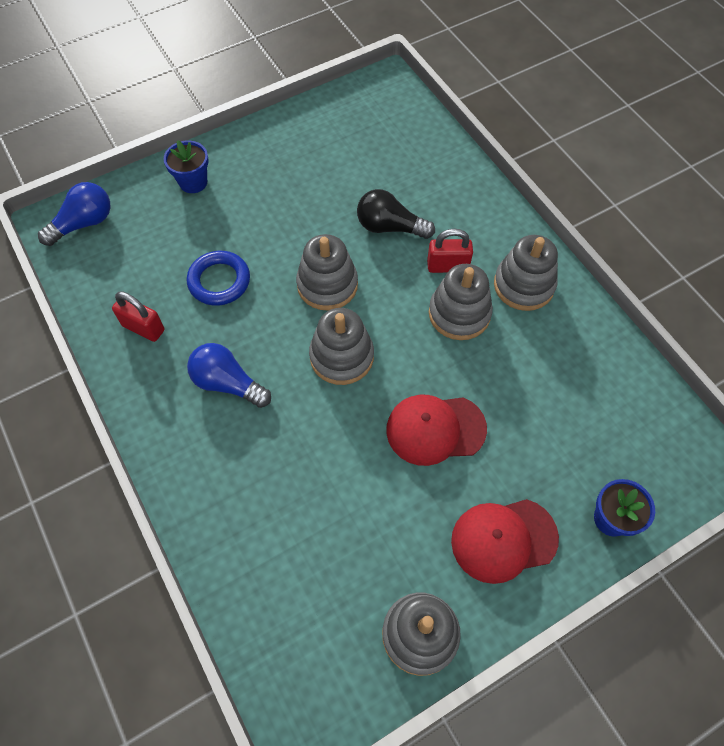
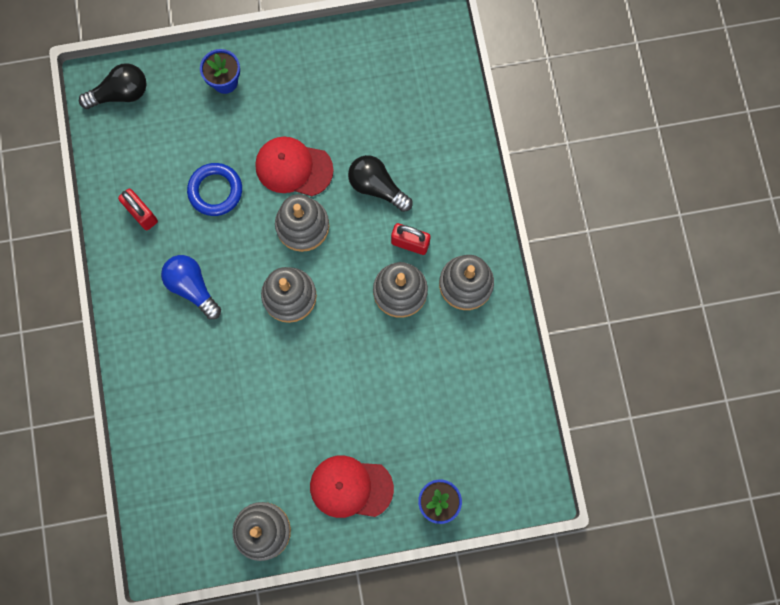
camera: 20 degrees right, 15 degrees up
blue light bulb [38,182,111,246] -> black light bulb [79,63,147,109]
red cap [386,394,487,466] -> red cap moved to [255,137,334,196]

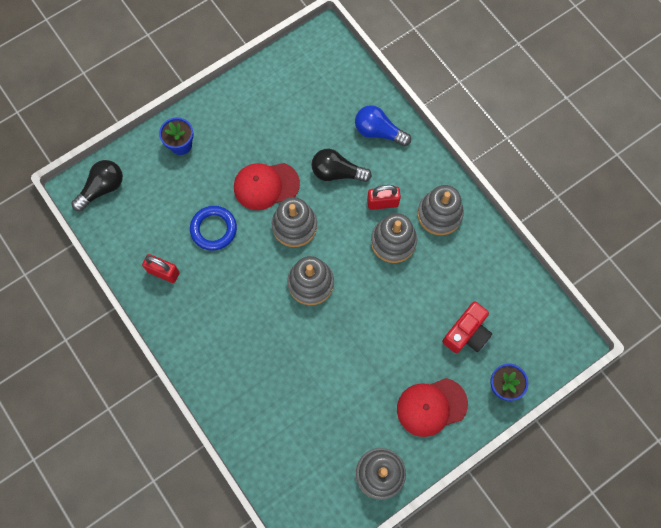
camera: 25 degrees left, 5 degrees down
blue light bulb [161,255,221,319] -> blue light bulb moved to [355,105,411,146]
none -> red camera [442,302,492,353]

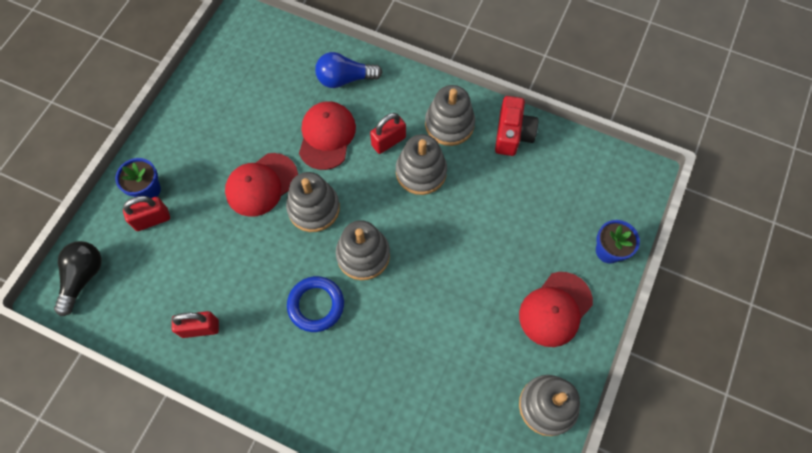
camera: 30 degrees left, 5 degrees down
blue ring [190,206,237,251] -> blue ring moved to [287,276,344,332]
black light bulb [311,149,372,182] -> red cap [299,101,356,170]
red camera [442,302,492,353] -> red camera moved to [495,96,538,156]
none -> red padlock [123,196,170,231]

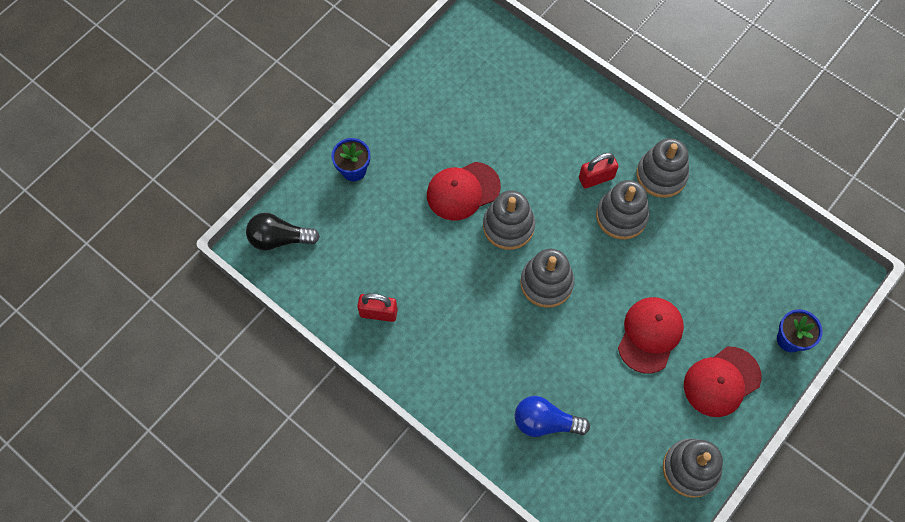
camera: 15 degrees right, 0 degrees up
black light bulb [54,241,102,316] -> black light bulb turned 120 degrees counterclockwise [246,213,320,251]
red padlock [123,196,170,231] -> none
blue ring [287,276,344,332] -> none
red cap [299,101,356,170] -> red cap moved to [618,297,684,373]
blue light bulb [315,52,383,88] -> blue light bulb moved to [515,396,590,437]
red camera [495,96,538,156] -> none

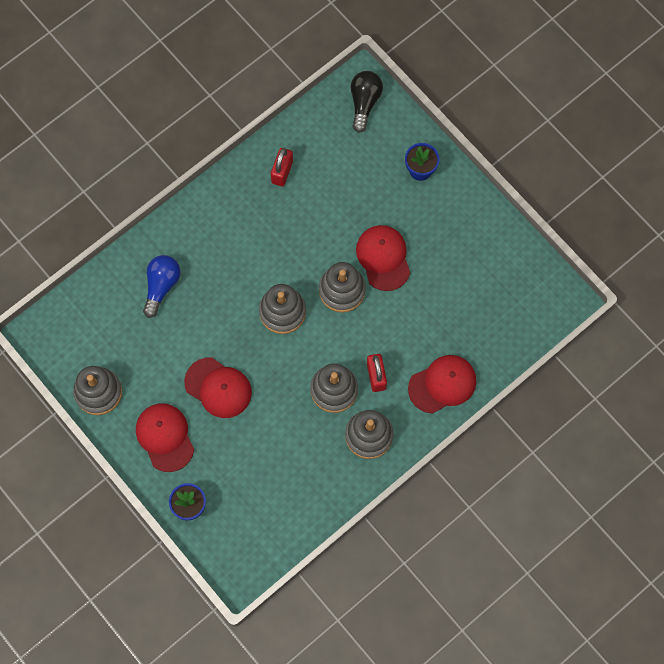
camera: 100 degrees right, 5 degrees up
none -> red cap [408,355,477,414]

